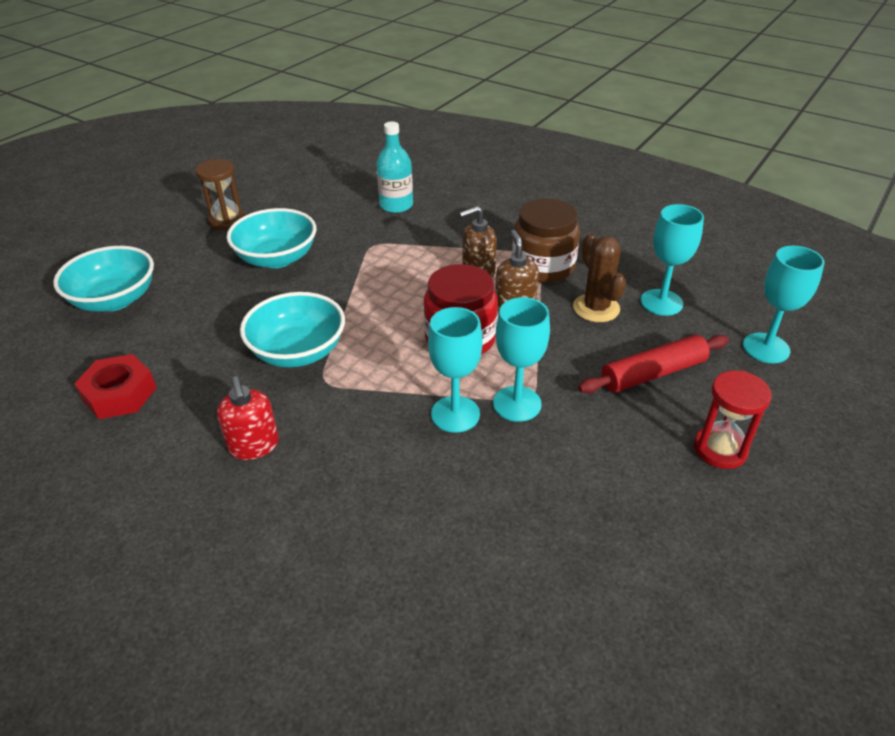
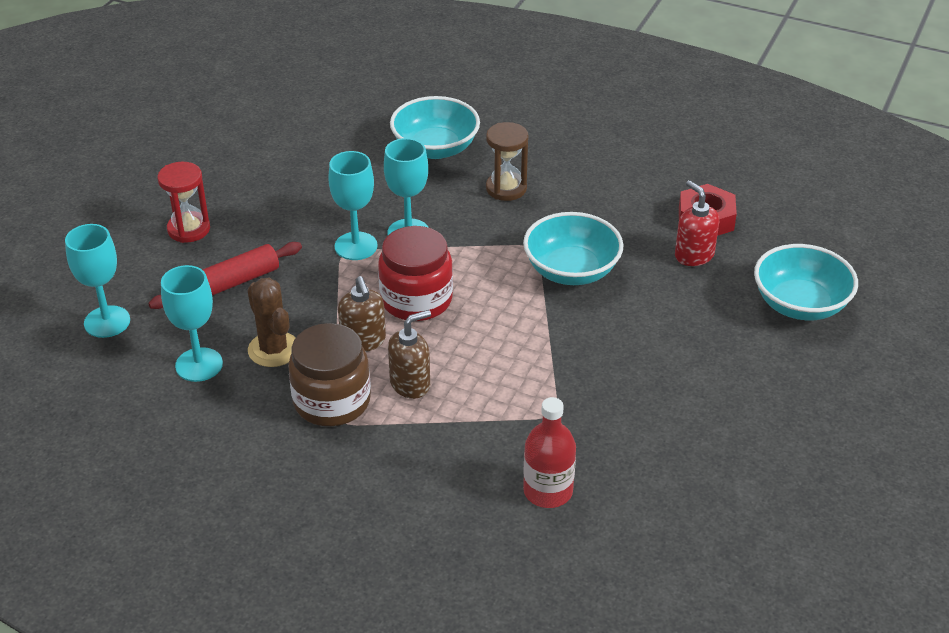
camera: 170 degrees right, 0 degrees up
brown hourglass [195,159,245,230] -> brown hourglass moved to [486,122,529,201]
red soap dispenser [217,377,279,460] -> red soap dispenser moved to [675,180,719,266]
turquoise bowl [227,208,316,268] -> turquoise bowl moved to [390,96,480,159]
turquoise bottle [376,122,413,213] -> red bottle [523,397,576,508]

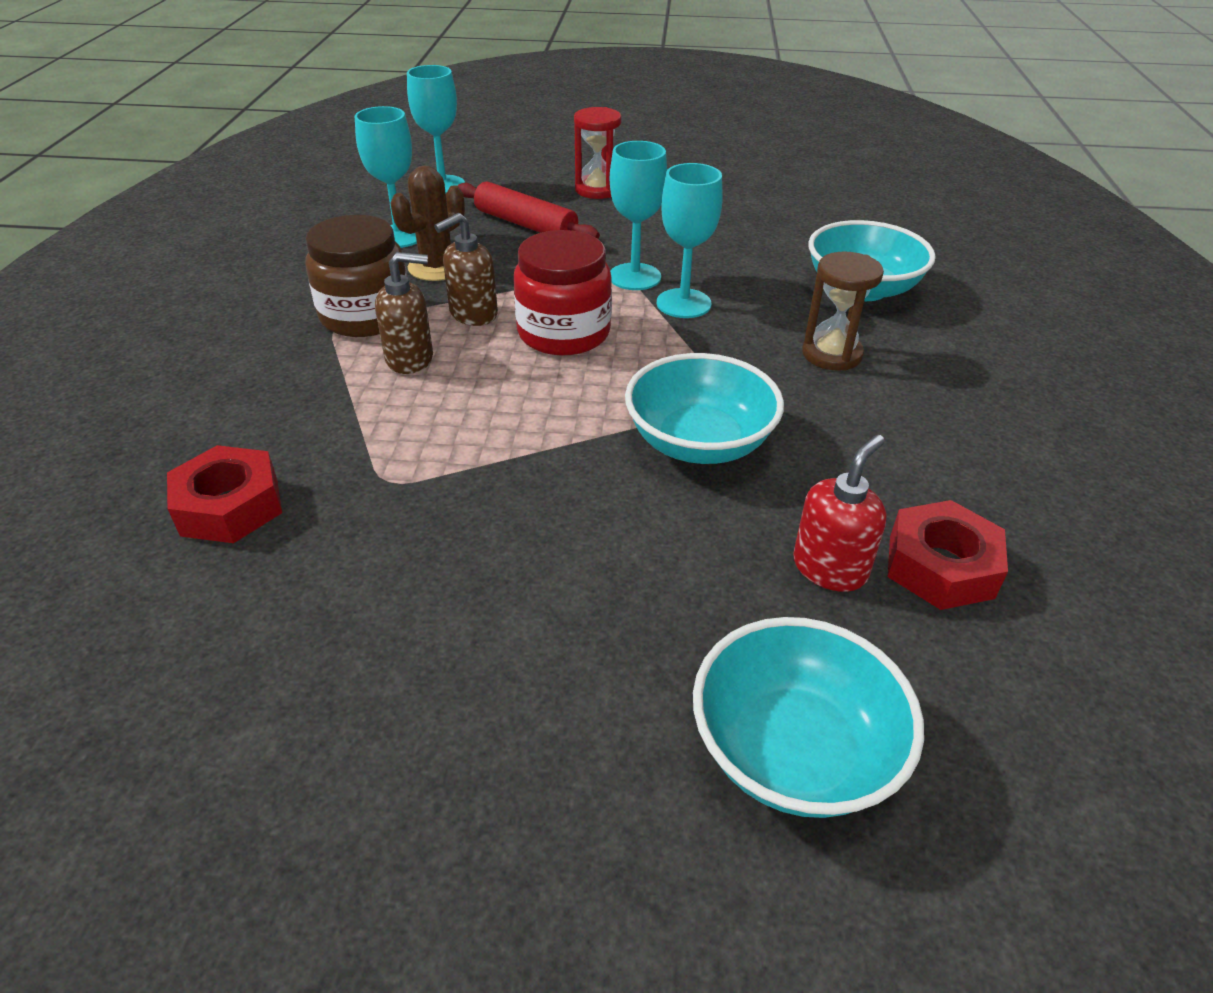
camera: 70 degrees right, 0 degrees up
brown soap dispenser [388,310,431,399] -> brown soap dispenser turned 45 degrees counterclockwise [375,252,433,374]
red bottle [523,397,576,508] -> red nut [167,445,282,543]

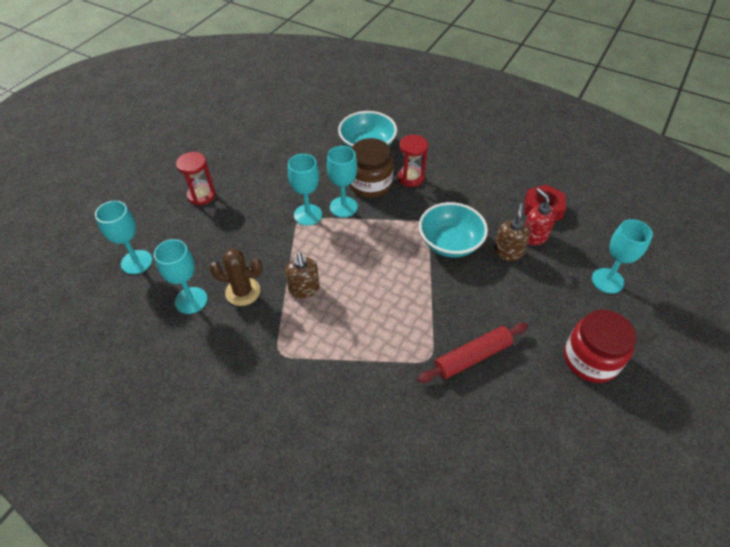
camera: 65 degrees left, 10 degrees up
red nut [167,445,282,543] -> none
brown jar [305,215,407,337] -> brown jar moved to [350,138,394,198]
brown soap dispenser [375,252,433,374] -> brown soap dispenser moved to [494,203,530,261]
brown cactus [390,165,465,281] -> brown cactus turned 60 degrees counterclockwise [209,248,263,306]
red rolling pin [457,181,600,239] -> red rolling pin moved to [418,323,528,383]
red jar [514,230,612,355] -> red jar moved to [564,310,636,383]
turquoise bowl [693,617,924,818] -> turquoise goblet [592,219,653,294]
brown hourglass [802,252,884,371] -> red hourglass [398,135,428,187]

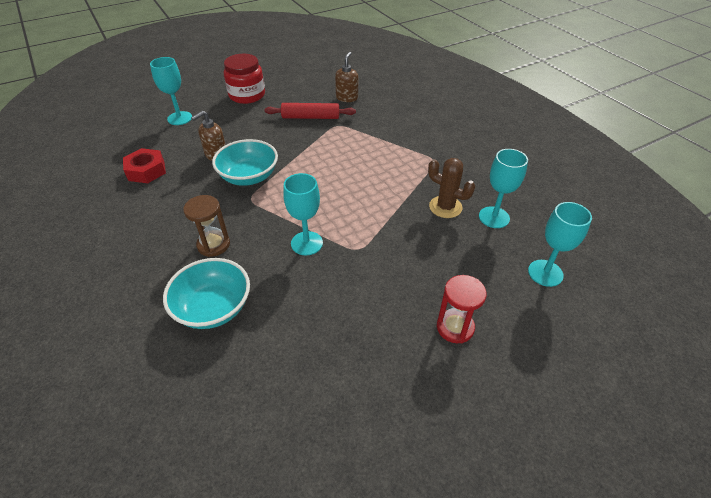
camera: 150 degrees left, 5 degrees down
brown soap dispenser [285,252,320,299] -> brown soap dispenser moved to [335,52,358,102]
turquoise goblet [288,154,322,226] -> none
brown jar [350,138,394,198] -> none
red hourglass [398,135,428,187] -> brown hourglass [183,195,230,257]
red soap dispenser [525,188,556,245] -> none

